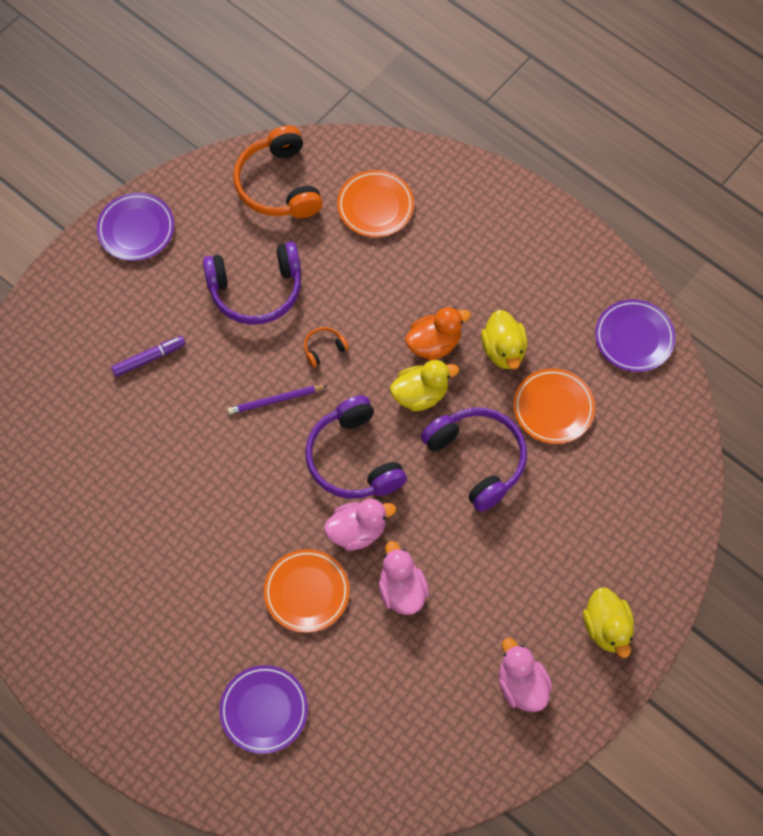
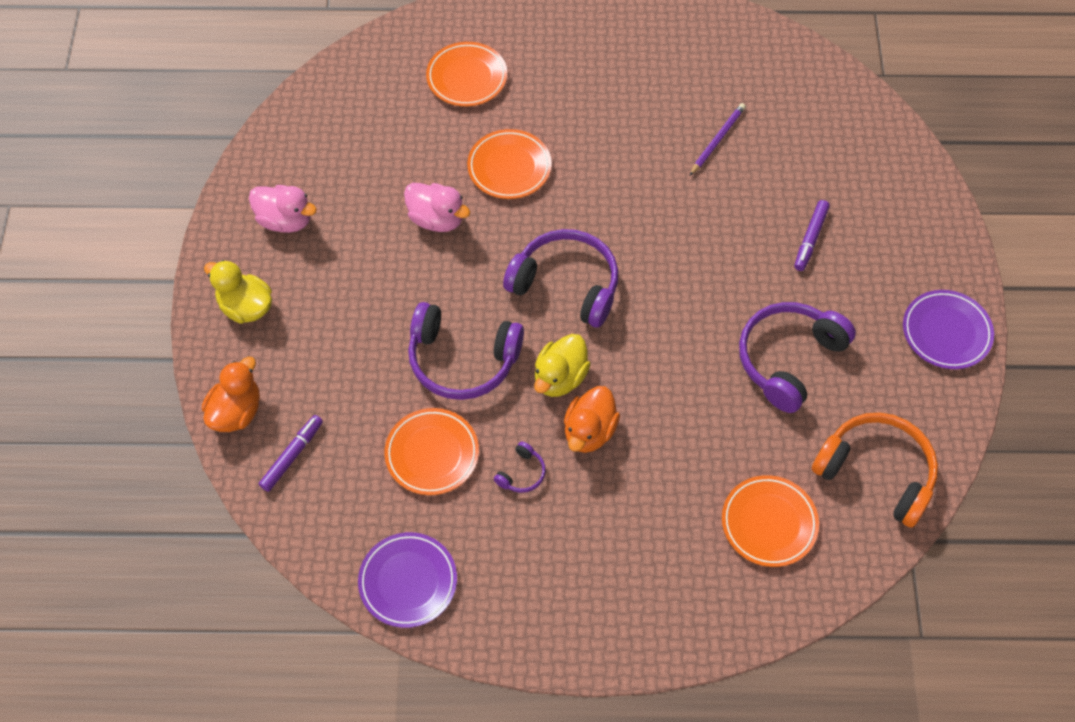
camera: 140 degrees right, 5 degrees down
purple plate [219,665,308,754] -> orange plate [426,42,507,106]
purple pencil [228,385,327,414] -> purple pencil moved to [690,103,746,175]
orange headphones [304,327,349,367] -> none
pink duck [324,499,396,551] -> none
yellow duck [481,310,527,369] -> purple headphones [494,441,546,493]
none -> orange duck [202,356,260,432]
none -> purple marker [259,415,323,492]

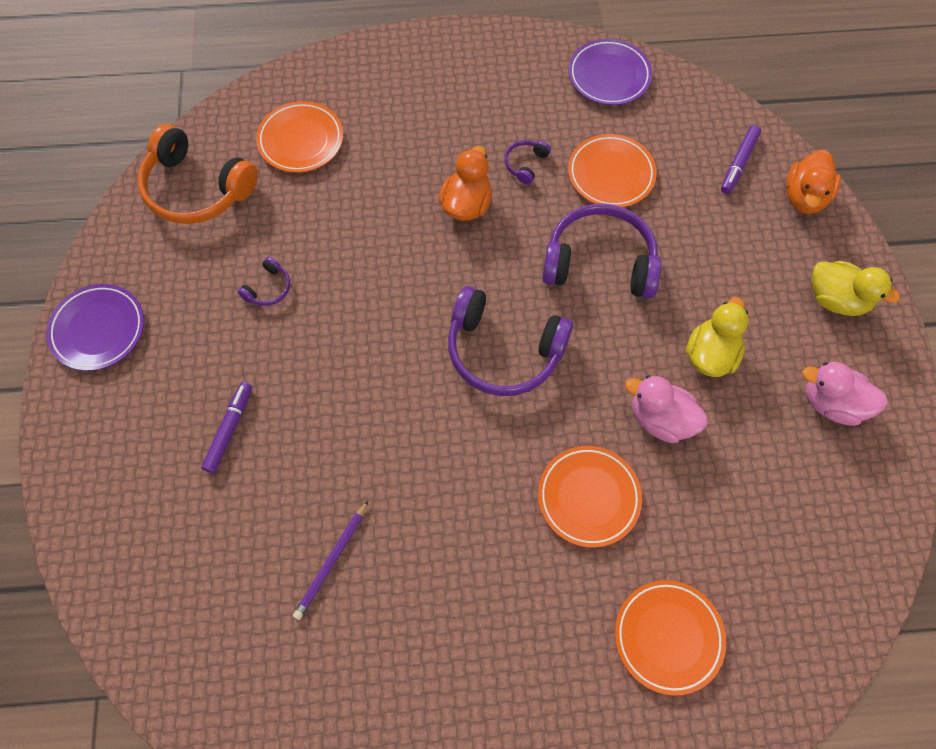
camera: 175 degrees right, 5 degrees up
yellow duck [534,334,591,397] -> yellow duck moved to [686,297,749,377]
purple headphones [739,302,856,413] -> purple headphones [238,257,290,306], size x0.43

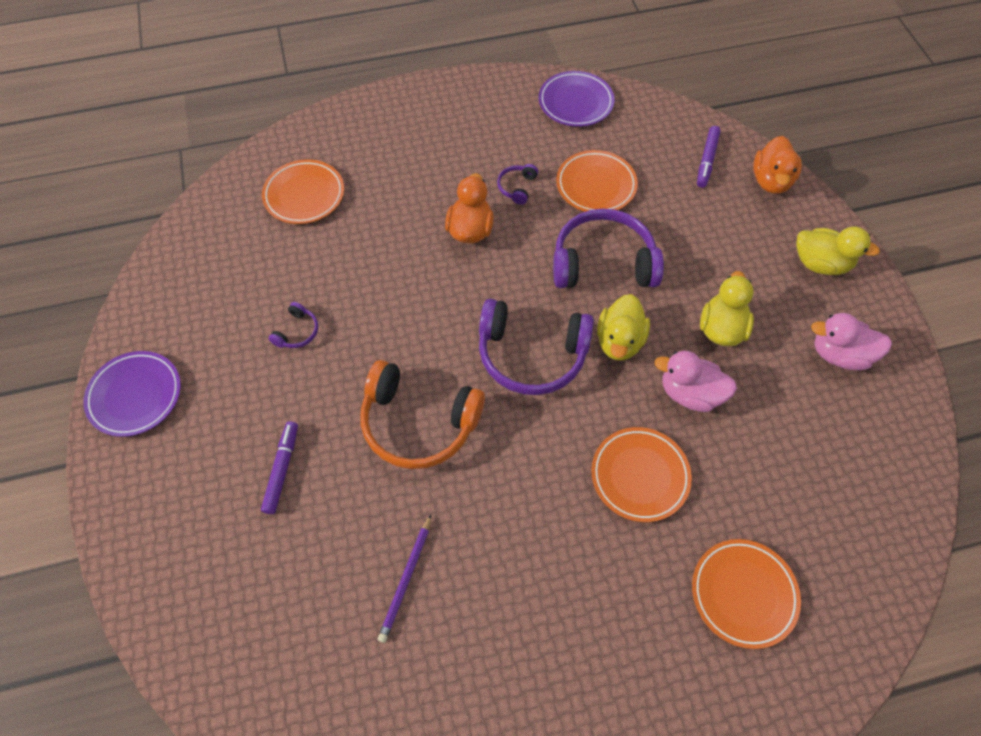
camera: 10 degrees left, 5 degrees down
orange headphones [138,124,258,224] -> orange headphones moved to [361,360,485,469]
none -> yellow duck [597,294,650,361]

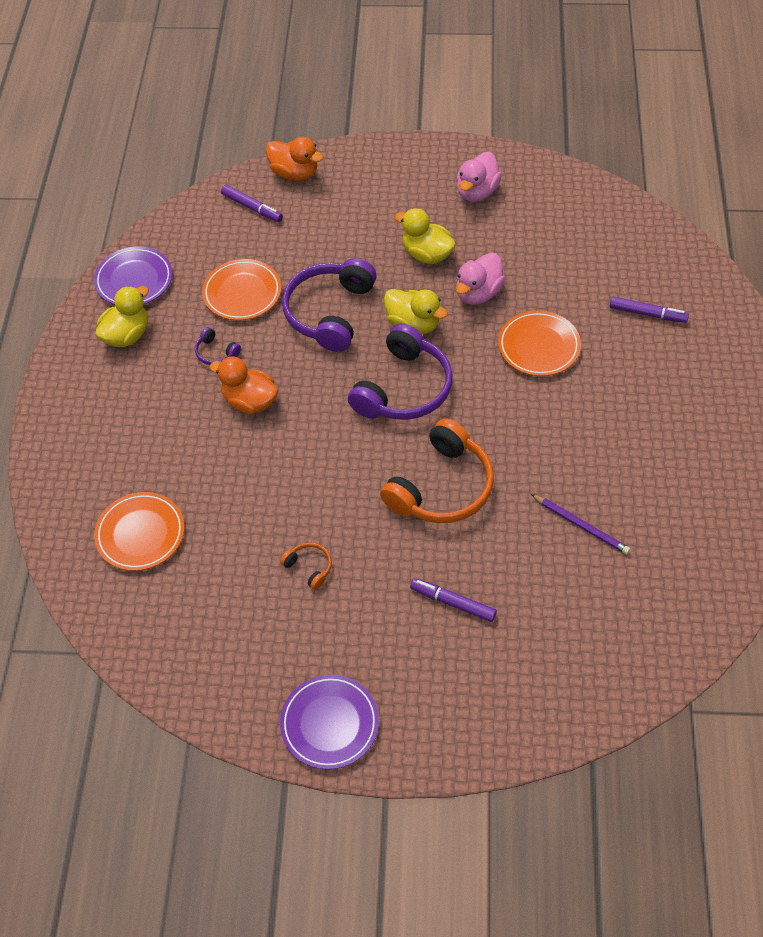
camera: 70 degrees left, 5 degrees down
purple headphones [269,302,318,348] -> orange headphones [280,543,332,590]
orange plate [692,539,801,649] -> purple marker [609,297,689,323]
yellow duck [797,226,880,275] -> yellow duck moved to [95,286,149,347]

